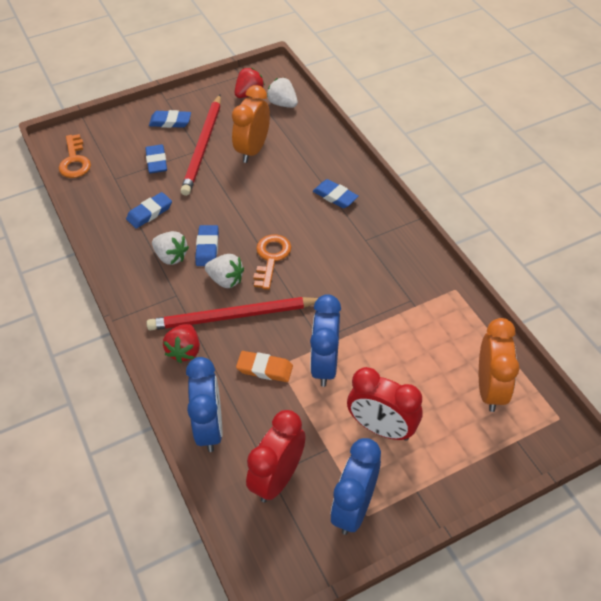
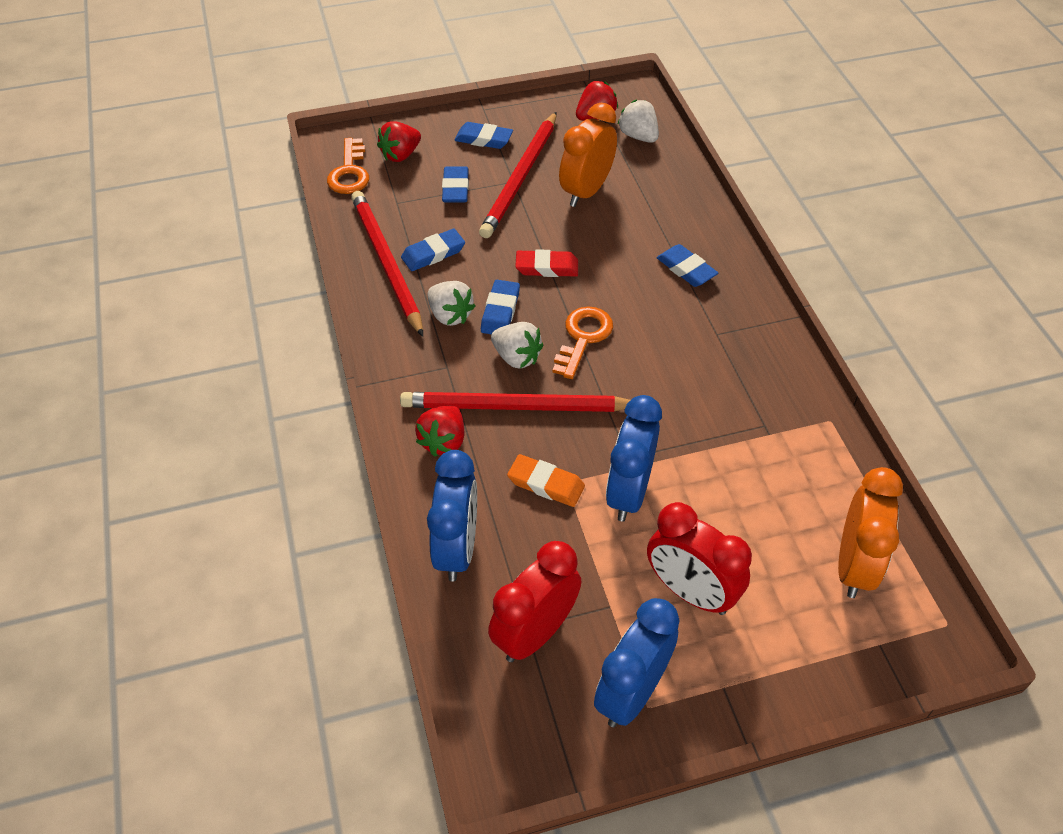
camera: 10 degrees right, 0 degrees up
none -> red pencil [351,191,423,337]
none -> red strawberry [377,121,421,162]
none -> red eraser [515,249,578,277]

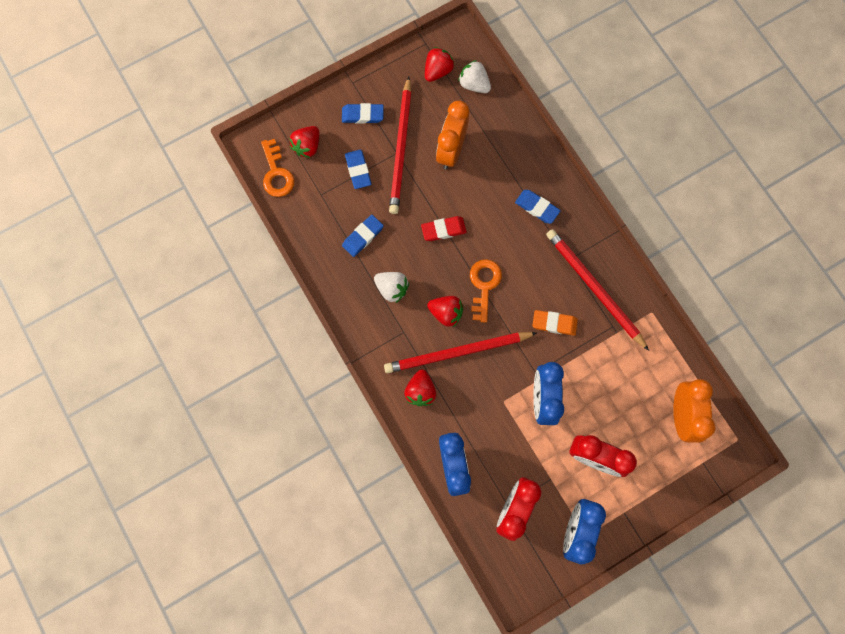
camera: 15 degrees left, 25 degrees up
red pencil [351,191,423,337] -> red pencil moved to [546,229,649,351]
blue eraser [481,280,520,334] -> none
white strawberry [491,322,543,369] -> red strawberry [427,296,463,327]
orange eraser [507,454,585,507] -> orange eraser moved to [532,310,578,336]

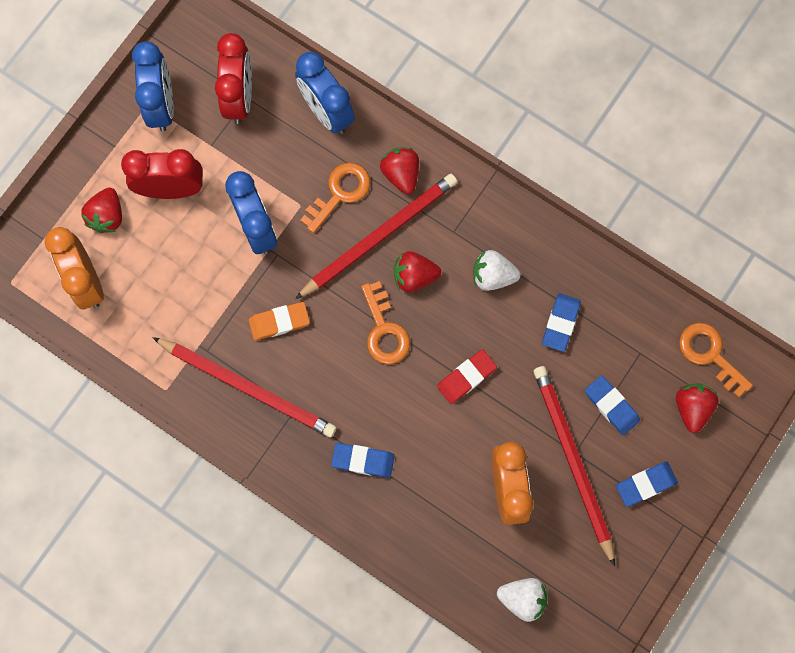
camera: 155 degrees right, 0 degrees up
red strawberry [425,47,455,82] -> red strawberry moved to [81,188,122,233]
none -> orange key [300,163,370,233]

